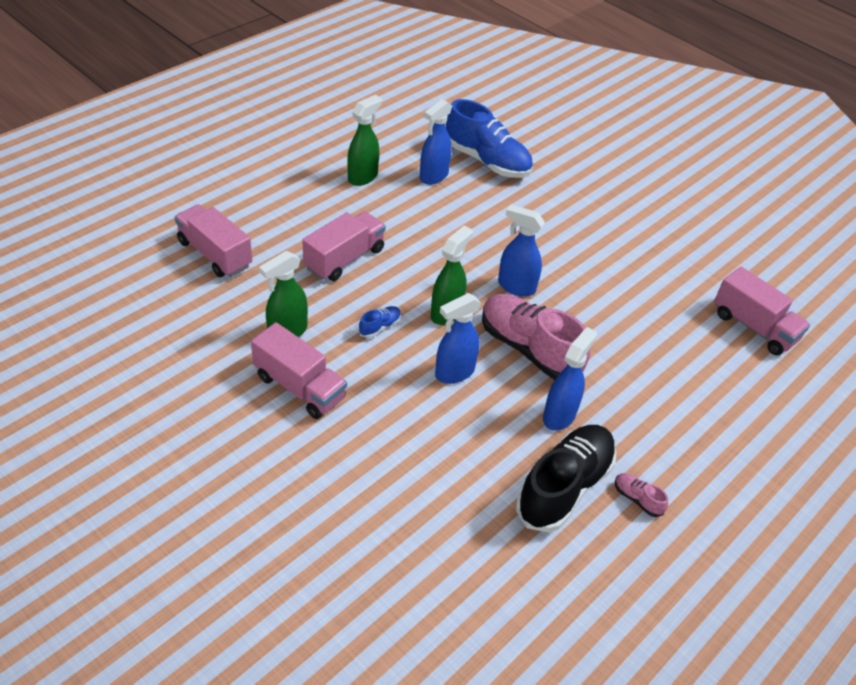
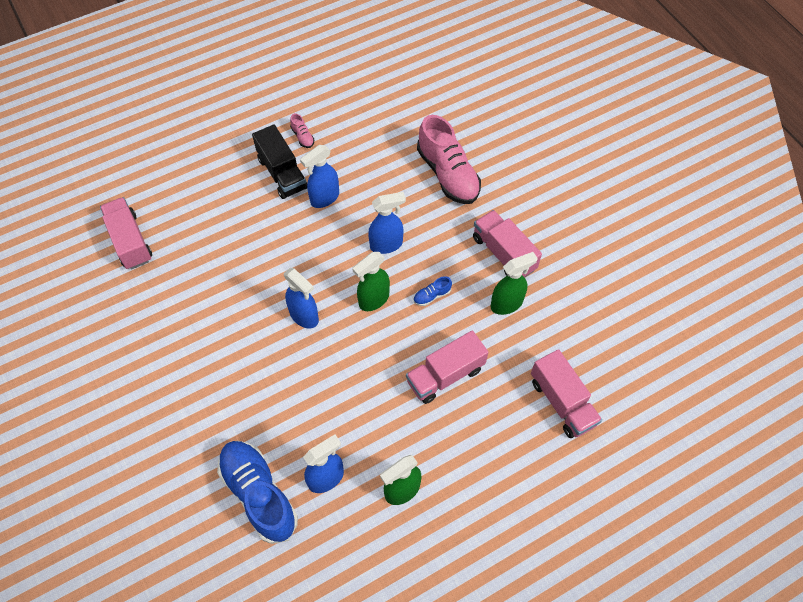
camera: 160 degrees left, 15 degrees up
pink shoe [482,294,590,380] -> pink shoe moved to [417,115,481,204]
black shoe [516,425,616,532] -> none
none -> black truck [252,124,307,199]

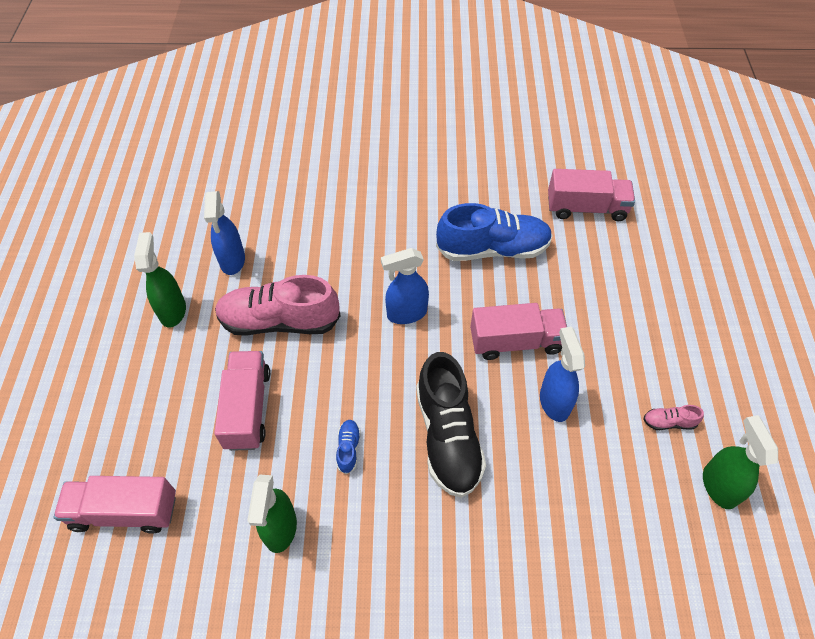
camera: 120 degrees right, 5 degrees down
blue shoe [217,441,298,544] -> blue shoe moved to [436,203,553,261]
black truck [252,124,307,199] -> none
green spray bottle [352,252,390,311] -> green spray bottle moved to [703,415,778,509]
blue spray bottle [368,192,406,254] -> black shoe [416,352,486,498]
pink shoe [417,115,481,204] -> pink shoe moved to [215,275,341,336]
pink truck [473,210,542,278] -> pink truck moved to [470,303,567,360]

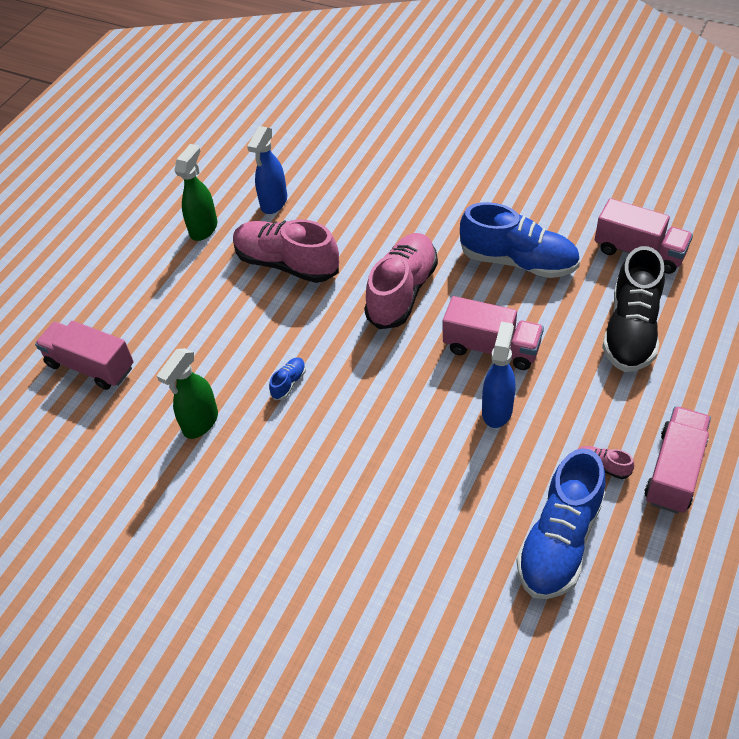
camera: 30 degrees right, 5 degrees down
pink truck [214,351,270,451] -> pink truck moved to [644,406,711,514]
blue spray bottle [381,248,429,324] -> pink shoe [364,233,438,329]
black shoe [416,352,486,498] -> black shoe moved to [602,246,665,372]
green spray bottle [703,415,778,509] -> none
none -> blue shoe [517,448,605,599]

